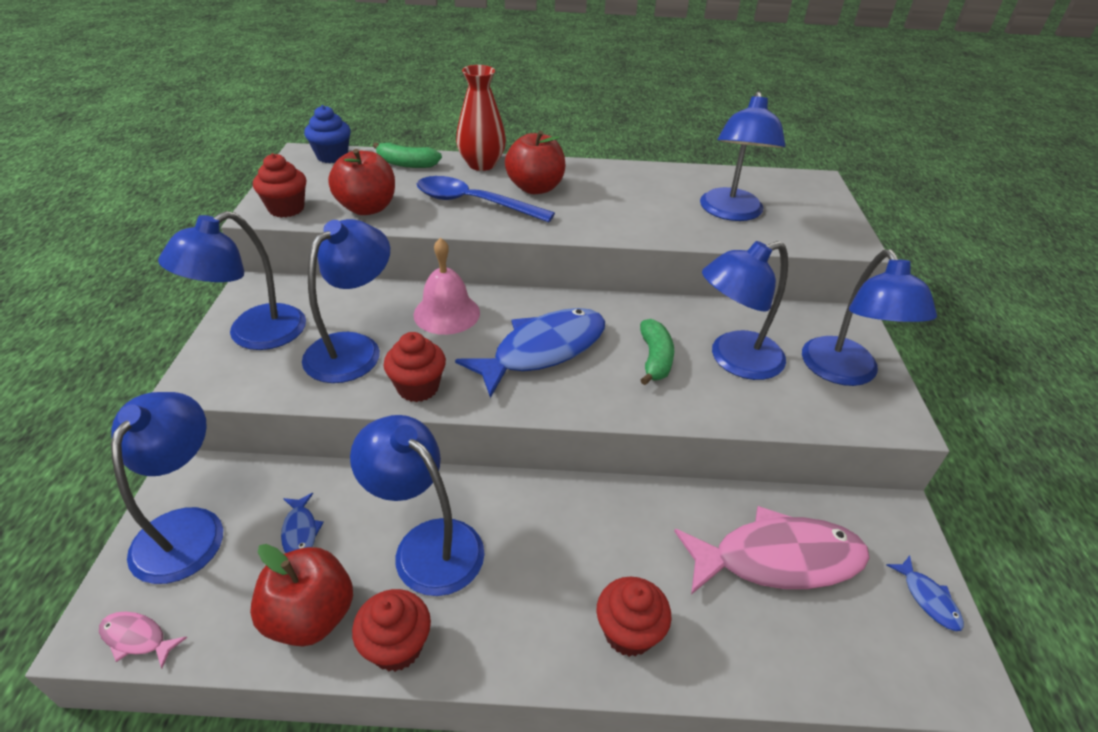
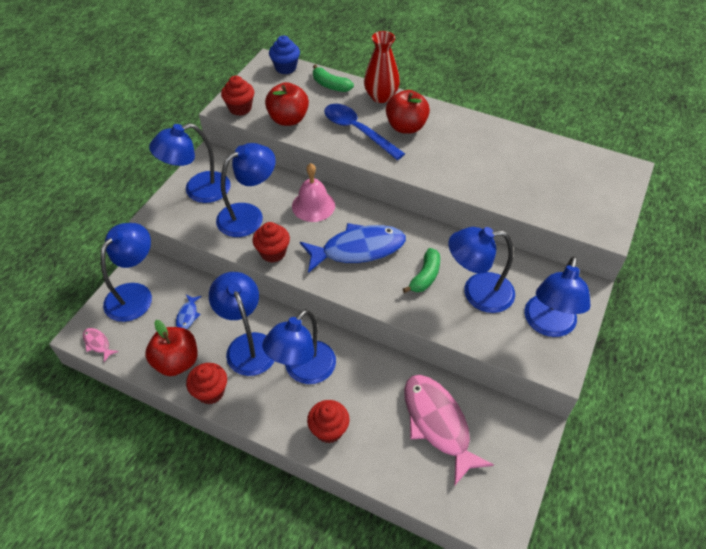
camera: 25 degrees right, 10 degrees up
pink fish [674,506,870,595] -> pink fish turned 135 degrees counterclockwise [404,375,494,485]
blue lamp [700,91,785,221] -> blue lamp moved to [262,309,336,384]
blue fish [886,556,964,631] -> none

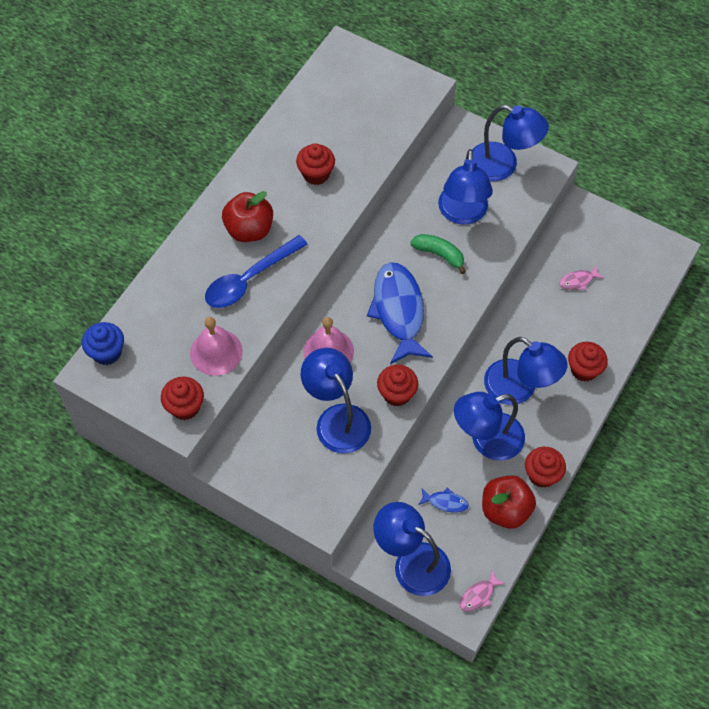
camera: 85 degrees left, 10 degrees up
blue lamp [149,123,231,203] -> none
red apple [265,82,309,126] -> pink bell [190,317,243,376]
green banana [313,65,354,92] -> none
red vase [364,31,400,103] -> none
pink fish [404,375,494,485] -> pink fish [559,265,604,290], size x0.42
none -> red cupcake [296,143,335,185]

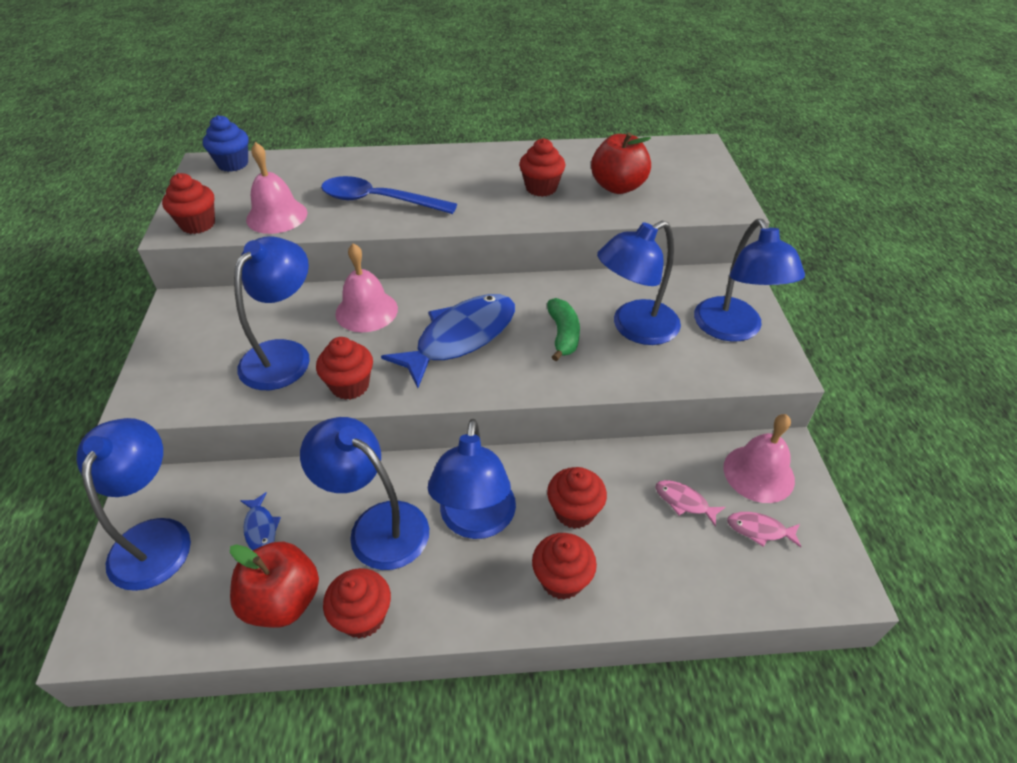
camera: 55 degrees right, 15 degrees down
red apple [222,191,273,242] -> red apple moved to [591,132,651,194]
pink fish [460,571,505,612] -> pink fish moved to [727,512,801,547]
none -> red cupcake [547,467,607,529]
none -> pink bell [723,414,795,503]

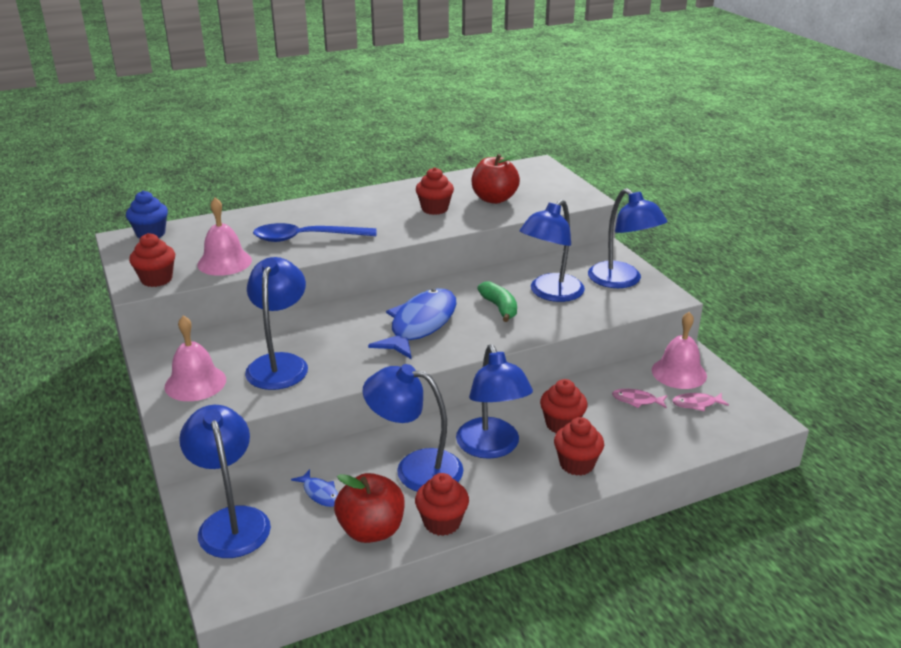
camera: 20 degrees left, 15 degrees down
red cupcake [316,337,373,400] -> none
pink bell [335,243,398,332] -> pink bell moved to [165,315,226,401]

